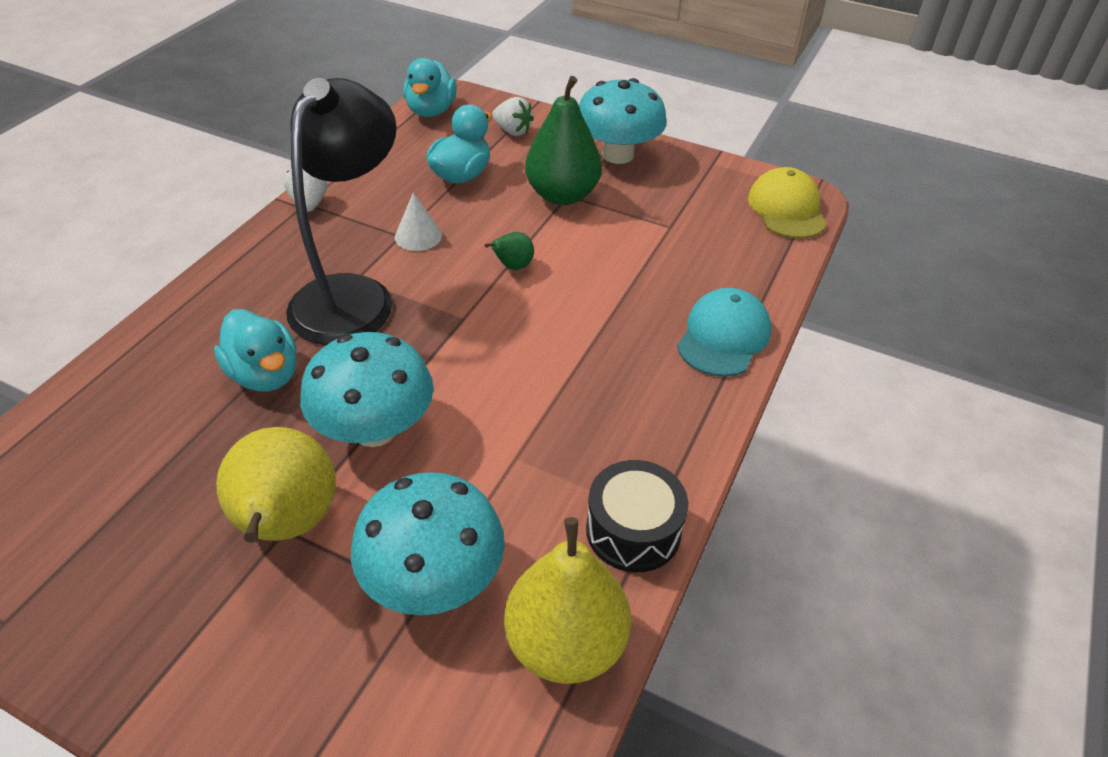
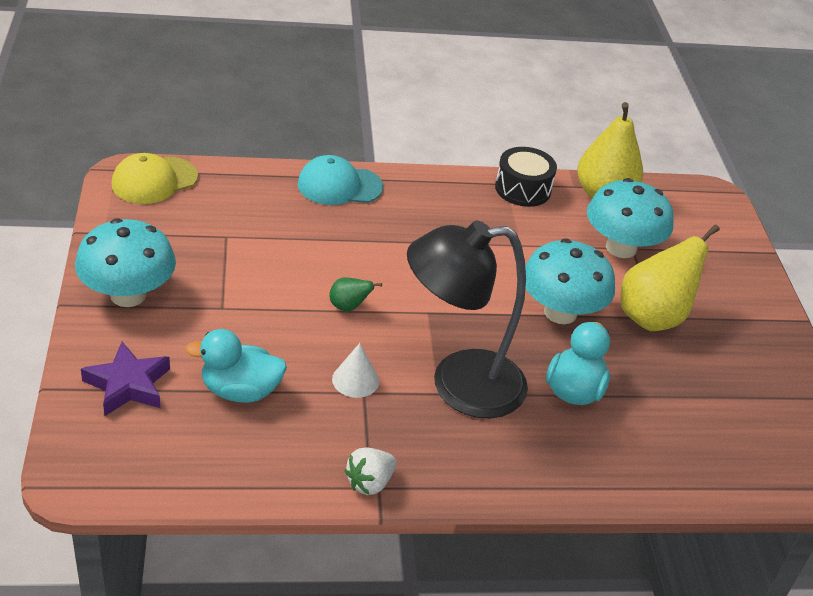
camera: 125 degrees left, 5 degrees down
turquoise duck [403,58,457,117] -> none
white strawberry [492,97,534,136] -> purple star [81,342,170,416]
green pear [525,76,602,205] -> none

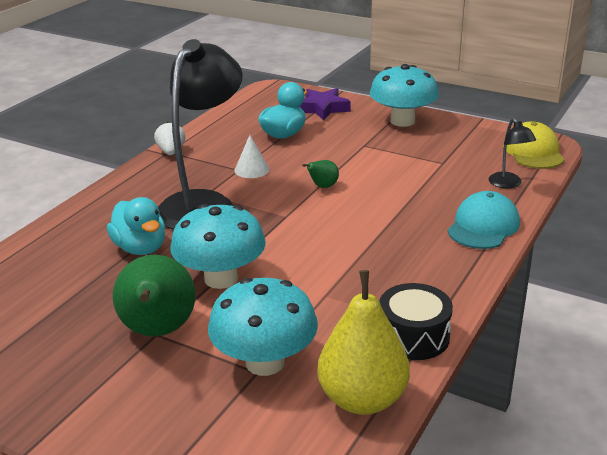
camera: 130 degrees right, 10 degrees down
yellow pear [621,224,720,331] -> green pear [113,255,196,336]
none -> black lamp [489,118,536,188]

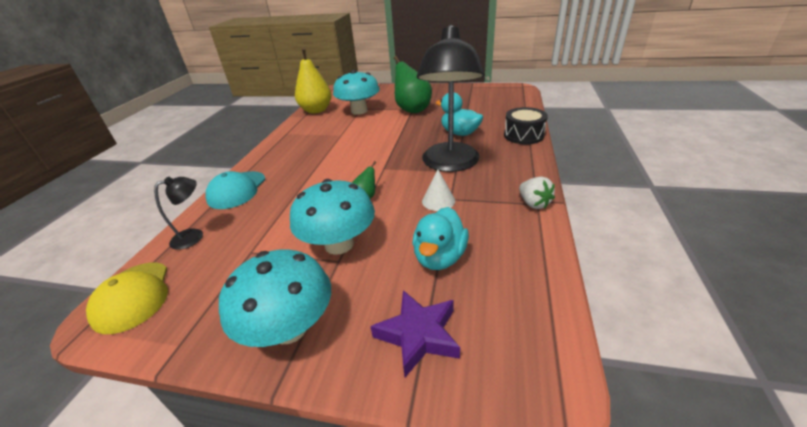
camera: 165 degrees right, 5 degrees up
turquoise mushroom [171,204,266,289] -> turquoise mushroom moved to [290,179,375,255]
black drum [379,283,453,360] -> black drum moved to [504,107,548,144]
black lamp [489,118,536,188] -> black lamp turned 90 degrees clockwise [154,177,203,250]

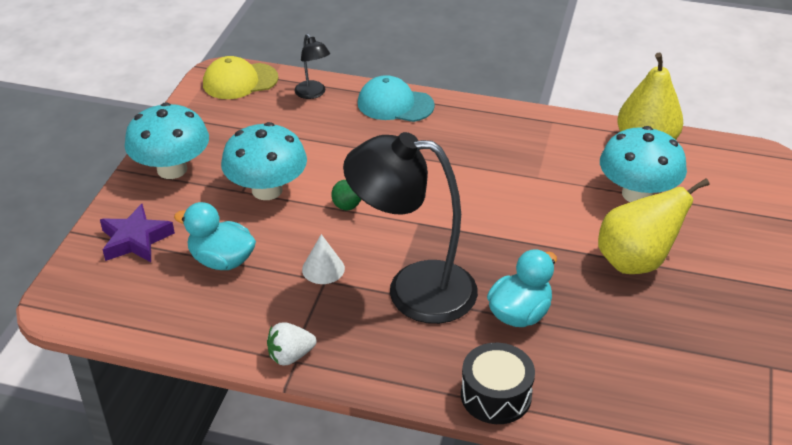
camera: 90 degrees right, 5 degrees up
green pear [394,56,432,113] -> yellow pear [598,178,710,274]

